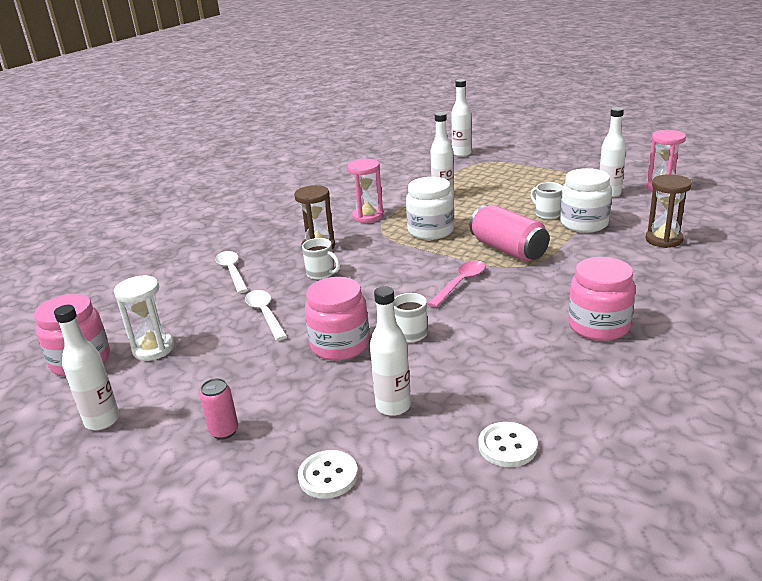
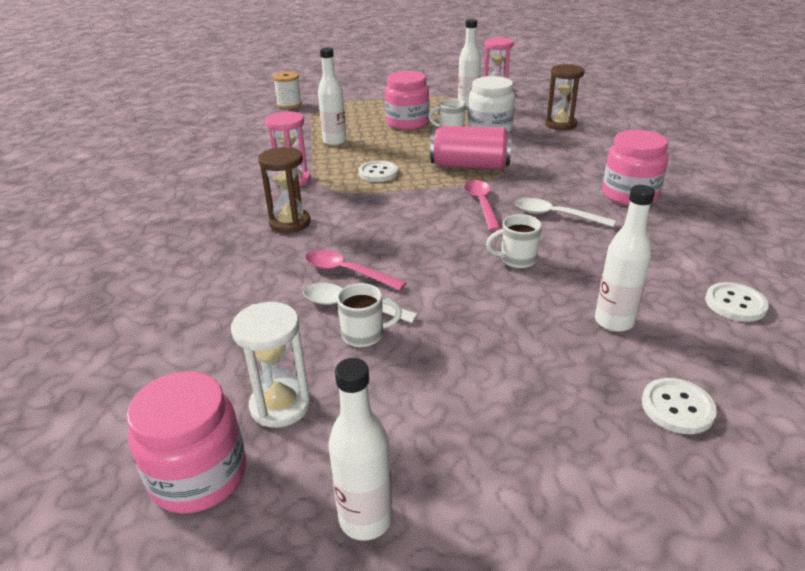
camera: 45 degrees left, 5 degrees up
pink can [200,378,238,440] -> none
white spoon [215,251,248,293] -> white spoon moved to [516,198,615,227]
white mug [302,238,340,280] -> white mug moved to [337,283,402,347]
pink jar [305,277,370,361] -> pink jar moved to [385,71,429,130]
white jar [406,177,454,240] -> white button [359,161,398,182]
white bottle [451,79,472,157] -> white spool [273,72,302,109]
none -> pink spoon [306,249,406,290]

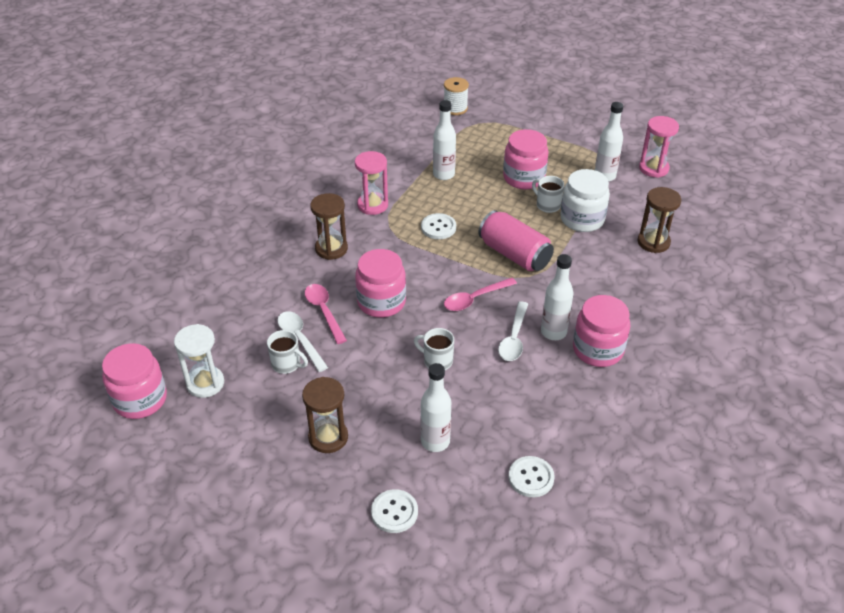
camera: 35 degrees right, 10 degrees up
white bottle [329,358,392,541] -> white bottle moved to [541,254,573,340]
pink spoon [465,180,501,231] -> pink spoon turned 150 degrees counterclockwise [444,278,517,311]
white spoon [516,198,615,227] -> white spoon turned 135 degrees counterclockwise [498,301,528,361]
none -> brown hourglass [302,377,348,453]
none -> pink jar [355,249,406,318]

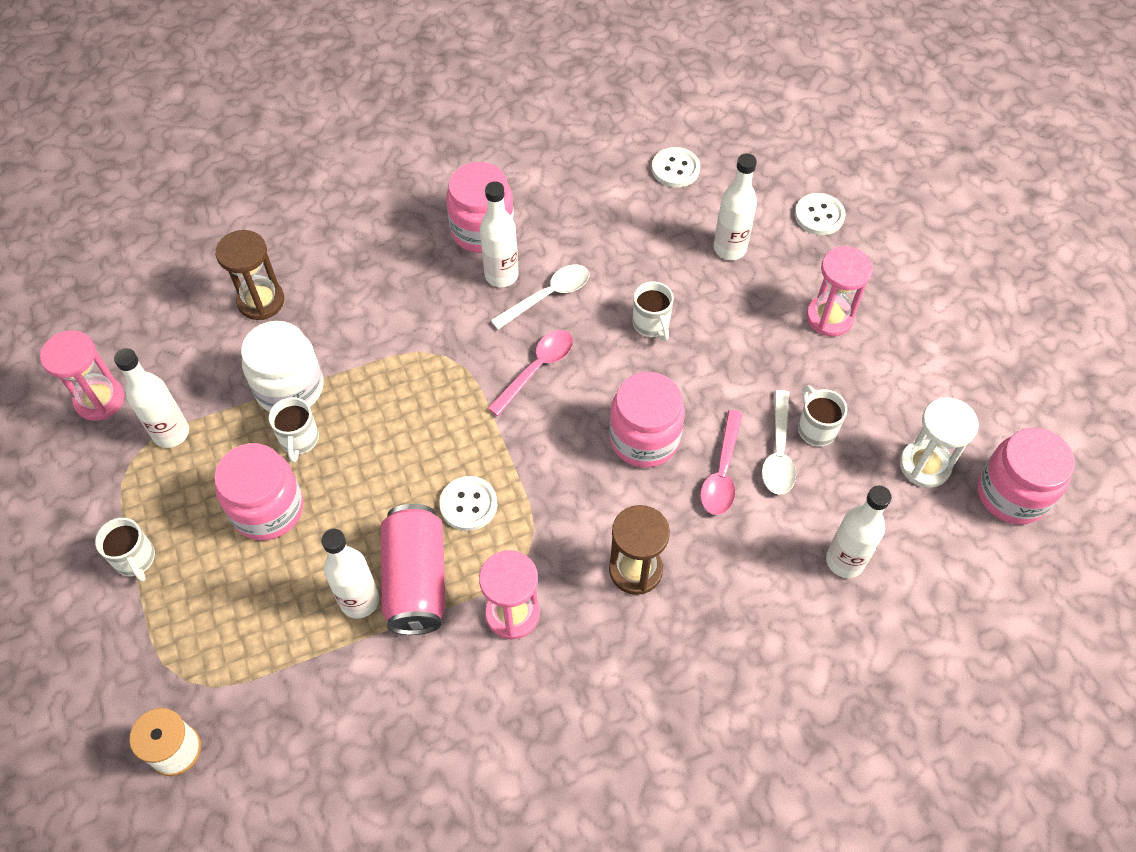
camera: 140 degrees left, 15 degrees up
brown hourglass [302,377,348,453] -> pink hourglass [806,246,873,337]
pink spoon [444,278,517,311] -> pink spoon turned 60 degrees counterclockwise [488,330,573,416]
pink can [478,210,554,271] -> pink can moved to [381,504,446,635]
none -> white mug [95,518,155,582]
none -> white bottle [826,486,892,578]

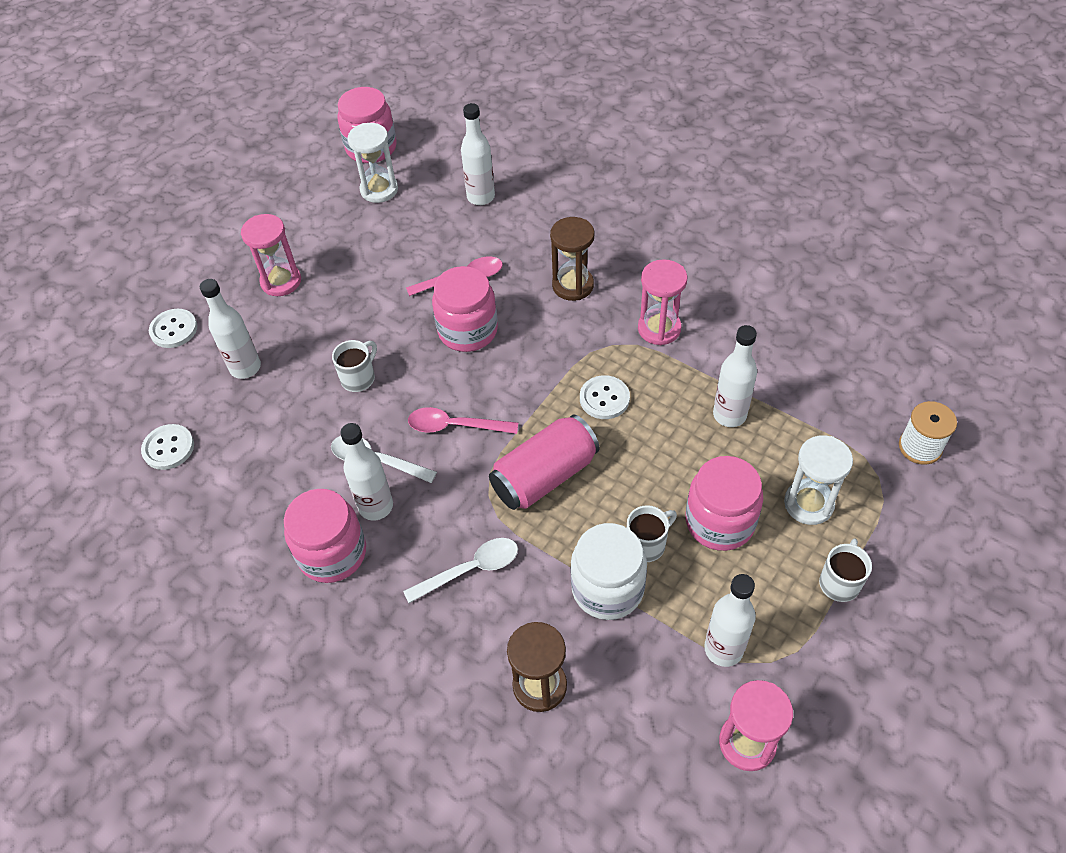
camera: 120 degrees left, 5 degrees down
pink can [381,504,446,635] -> pink can moved to [489,415,599,510]
white spoon [762,390,796,494] -> white spoon moved to [403,538,518,603]
white mug [798,385,847,446] -> none
none -> white hourglass [784,435,853,525]

